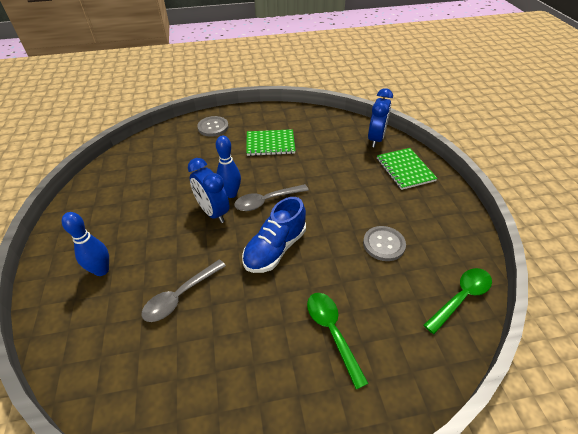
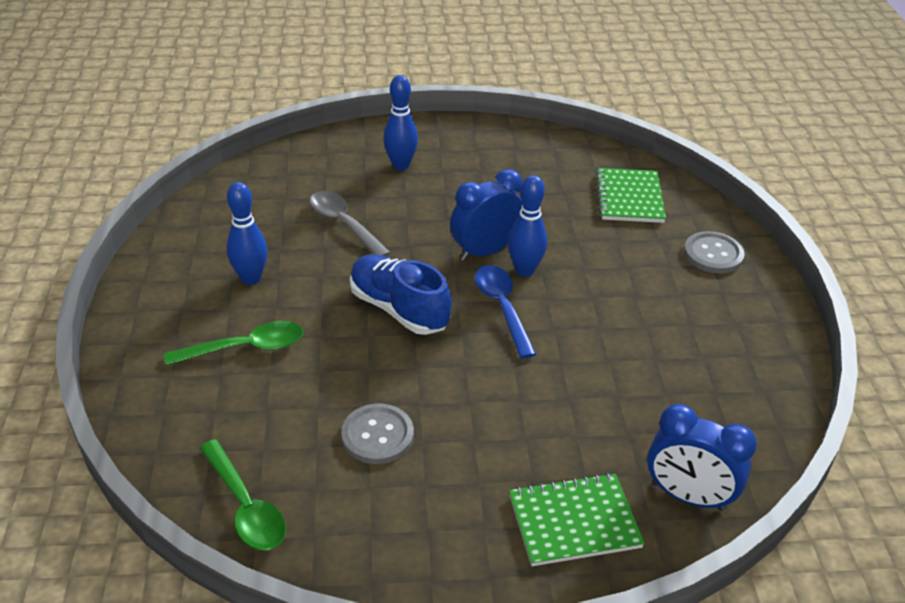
camera: 95 degrees right, 5 degrees down
grey spoon [234,184,309,211] -> blue spoon [475,265,536,358]
green notebook [246,129,296,156] -> green notebook moved to [596,168,666,223]
none -> blue bowling pin [227,182,268,285]

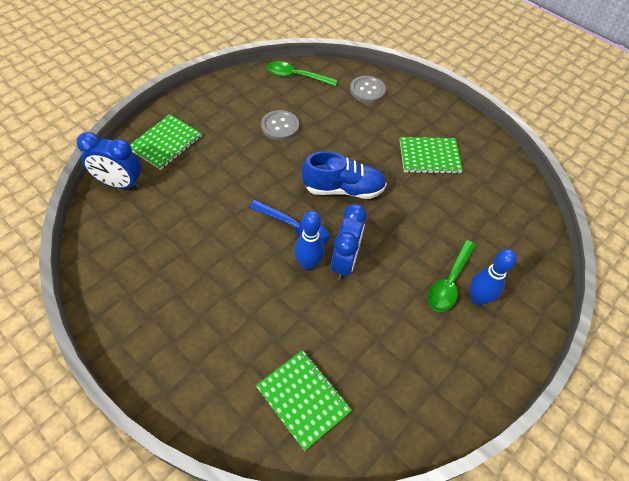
camera: 135 degrees right, 15 degrees up
green spoon [164,321,303,366] -> green spoon moved to [428,240,476,312]
blue bowling pin [227,182,268,285] -> green notebook [400,137,463,174]
grey spoon [310,191,391,257] -> none
blue clock [647,404,757,511] -> blue clock turned 150 degrees counterclockwise [77,132,142,189]
grey button [684,231,745,274] -> grey button moved to [350,76,386,103]

